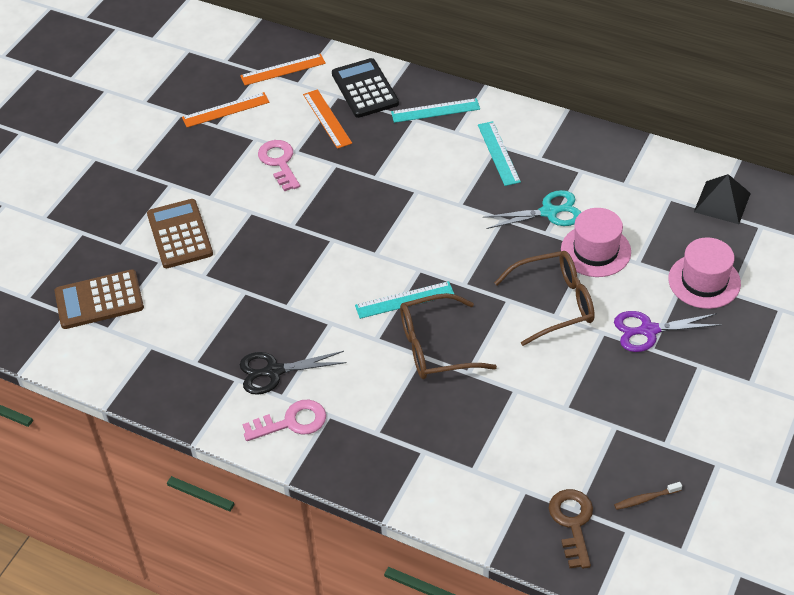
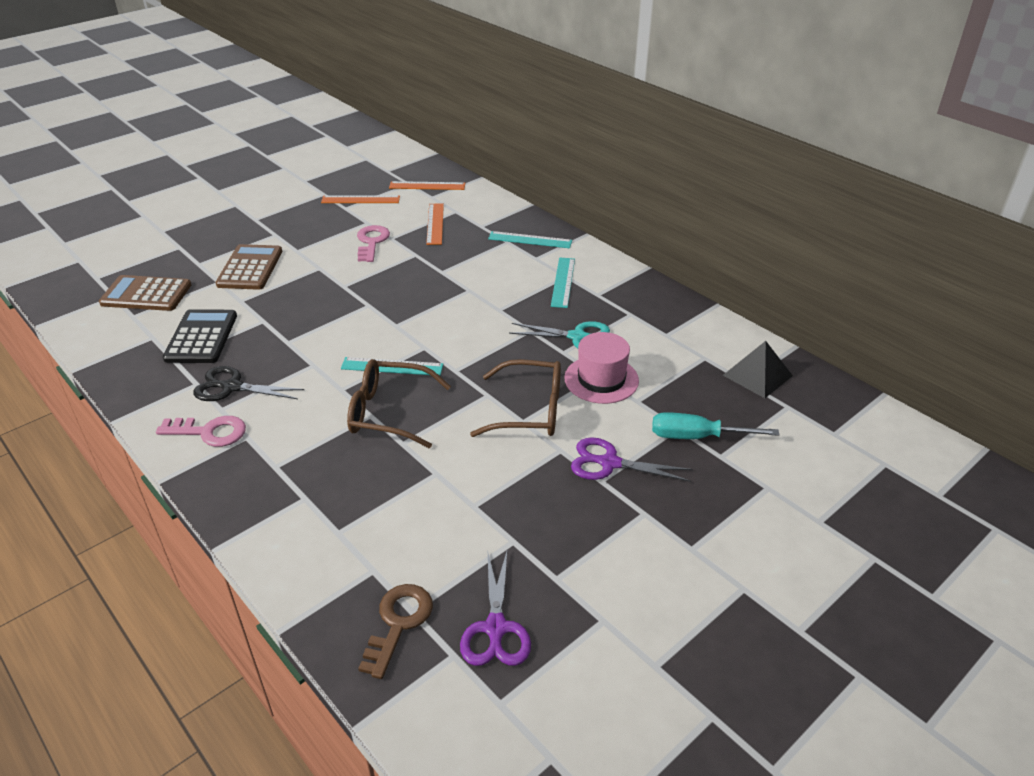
camera: 20 degrees right, 10 degrees down
black calculator [332,58,399,118] -> black calculator moved to [163,309,237,363]
brown toothbrush [614,482,682,510] -> purple scissors [460,552,531,666]
pink hat [668,237,741,309] -> turquoise screwdriver [652,412,779,439]

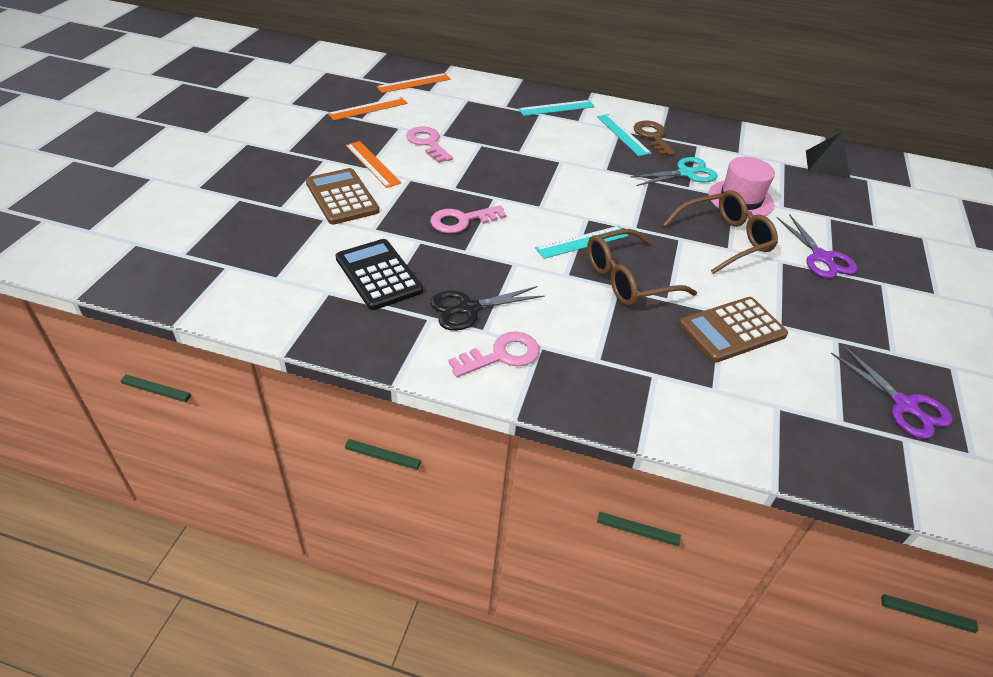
camera: 35 degrees left, 5 degrees up
brown calculator [99,275,191,311] -> brown calculator moved to [679,297,788,363]
brown key [358,584,433,679] -> brown key moved to [634,121,675,156]
orange ruler [426,203,444,245] -> orange ruler moved to [346,141,401,188]
purple scissors [571,437,692,482] -> purple scissors turned 90 degrees counterclockwise [777,214,857,278]
turquoise screwdriver [652,412,779,439] -> none
none -> pink key [430,205,507,233]

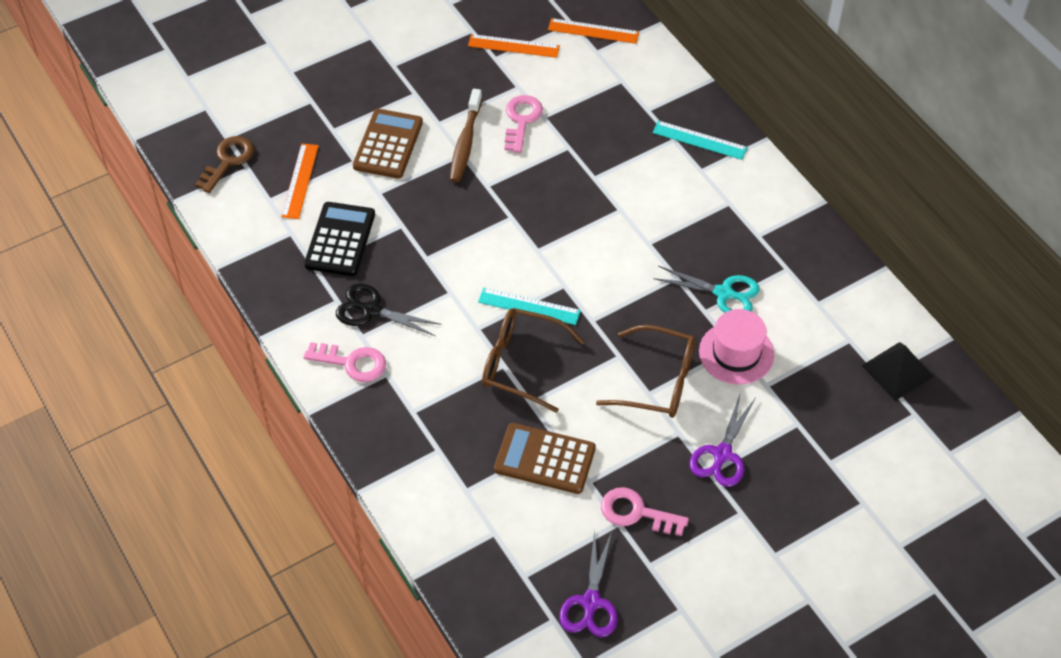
camera: 45 degrees right, 10 degrees up
orange ruler [346,141,401,188] -> orange ruler moved to [281,143,319,219]
pink key [430,205,507,233] -> pink key moved to [601,487,689,536]
turquoise ruler [597,114,651,156] -> none
brown key [634,121,675,156] -> brown key moved to [195,136,254,193]
none -> brown toothbrush [450,89,482,183]

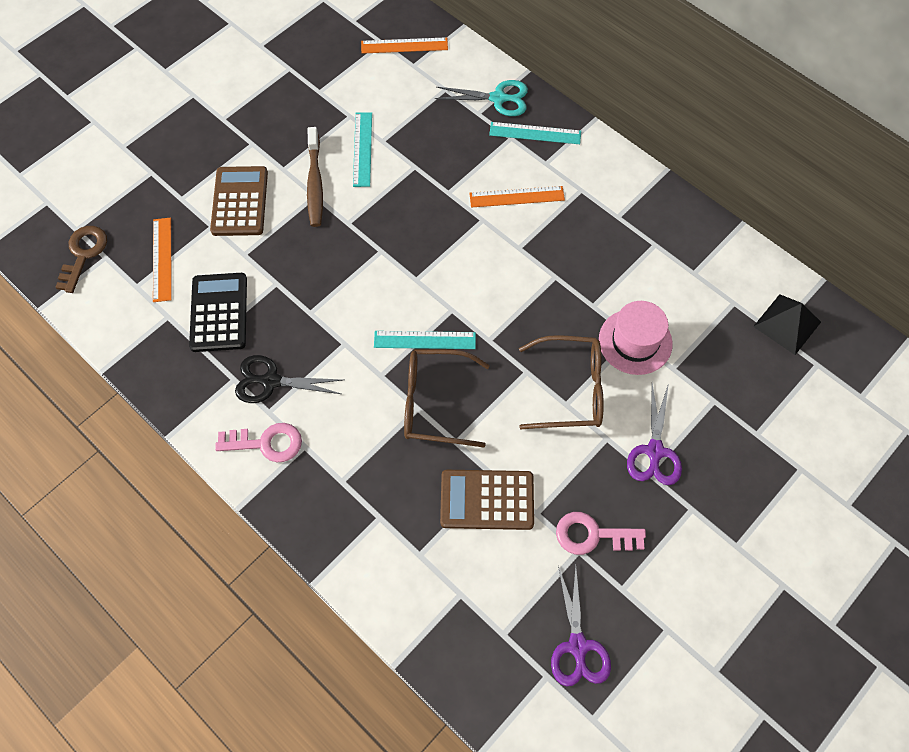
camera: 15 degrees left, 10 degrees up
orange ruler [468,34,560,58] -> orange ruler moved to [469,186,565,208]
pink key [504,95,543,153] -> turquoise ruler [353,112,372,187]
turquoise scissors [653,266,760,313] -> turquoise scissors moved to [435,80,528,116]

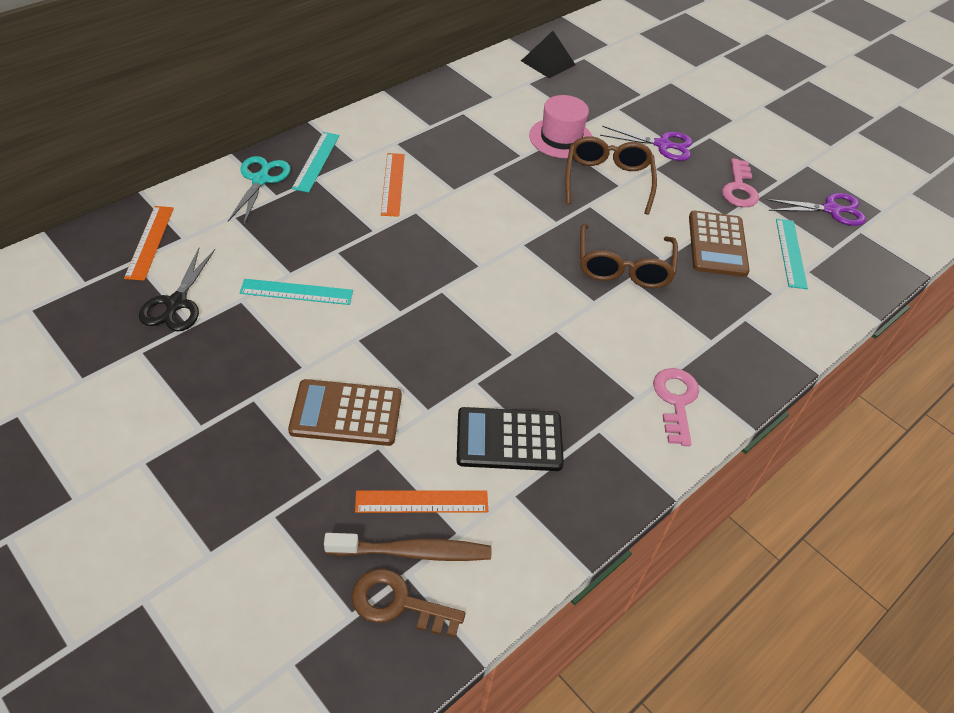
camera: 90 degrees left, 15 degrees down
black scissors [235,355,343,403] -> black scissors moved to [139,248,215,331]
brown toothbrush [307,127,323,227] -> brown toothbrush moved to [324,533,491,561]
turquoise ruler [374,331,476,349] -> turquoise ruler moved to [776,219,808,289]

